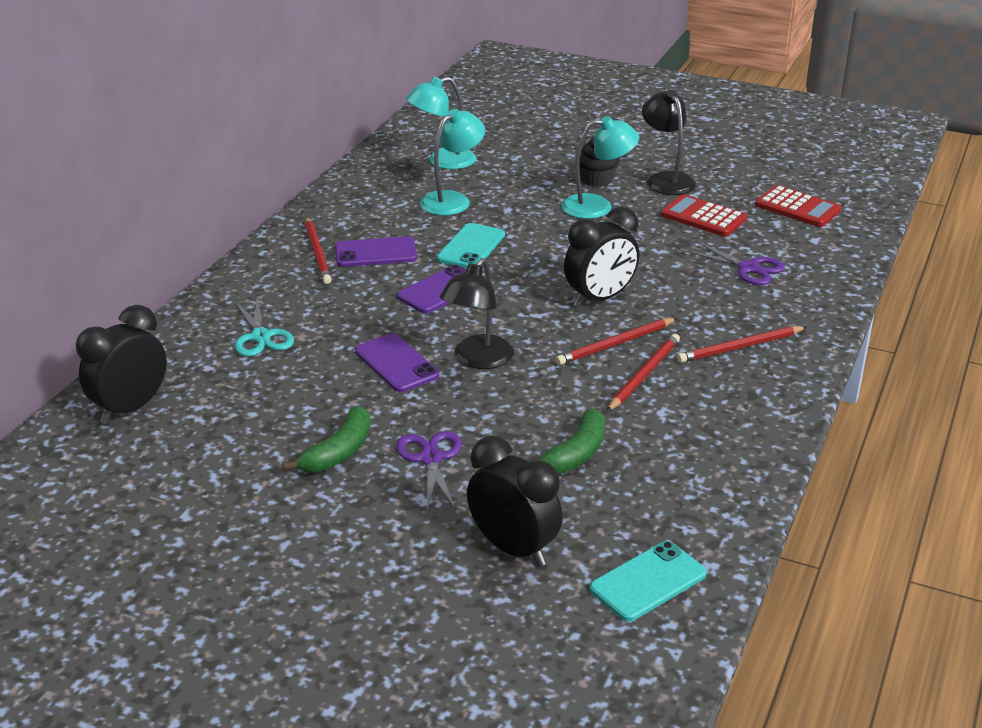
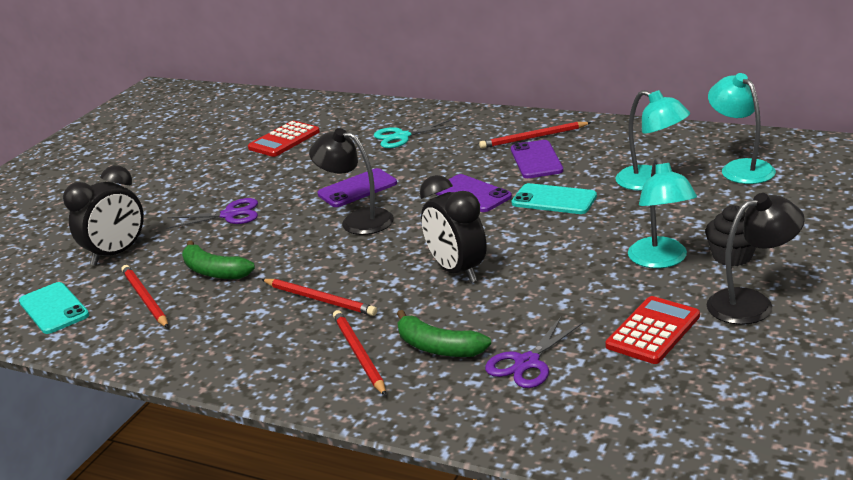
camera: 95 degrees right, 5 degrees down
black clock [76,305,167,424] -> none
green banana [282,406,371,472] -> green banana moved to [397,310,491,357]
red pencil [556,318,677,365] -> red pencil moved to [121,265,168,328]
red calculator [755,185,841,227] -> red calculator moved to [248,121,320,157]

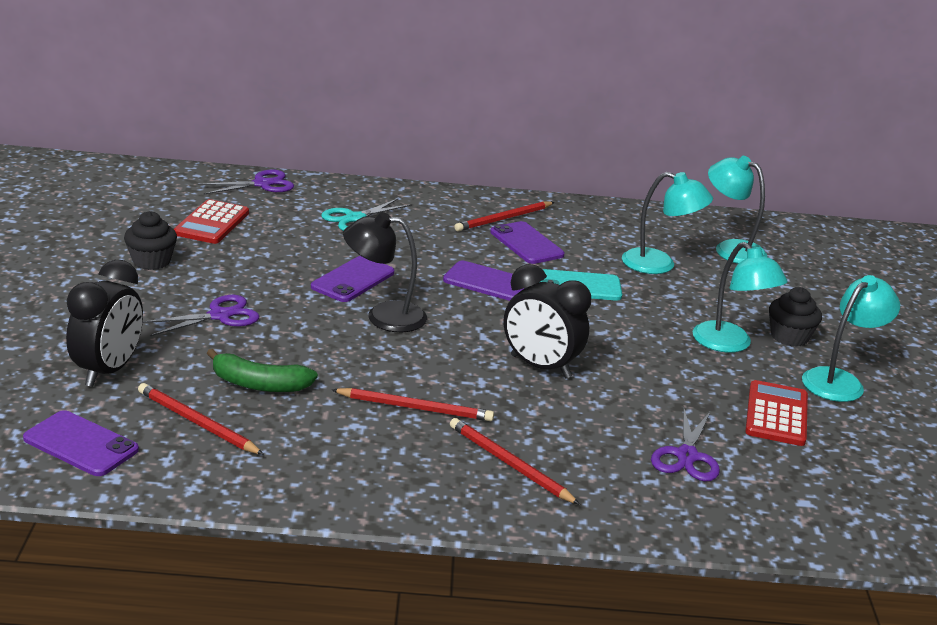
camera: 30 degrees left, 0 degrees up
turquoise phone [19,282,89,334] -> purple phone [23,410,139,476]
green banana [397,310,491,357] -> none
black lamp [707,193,805,325] -> turquoise lamp [802,275,900,402]
none -> black cupcake [124,211,177,270]
none -> purple scissors [198,170,294,195]

